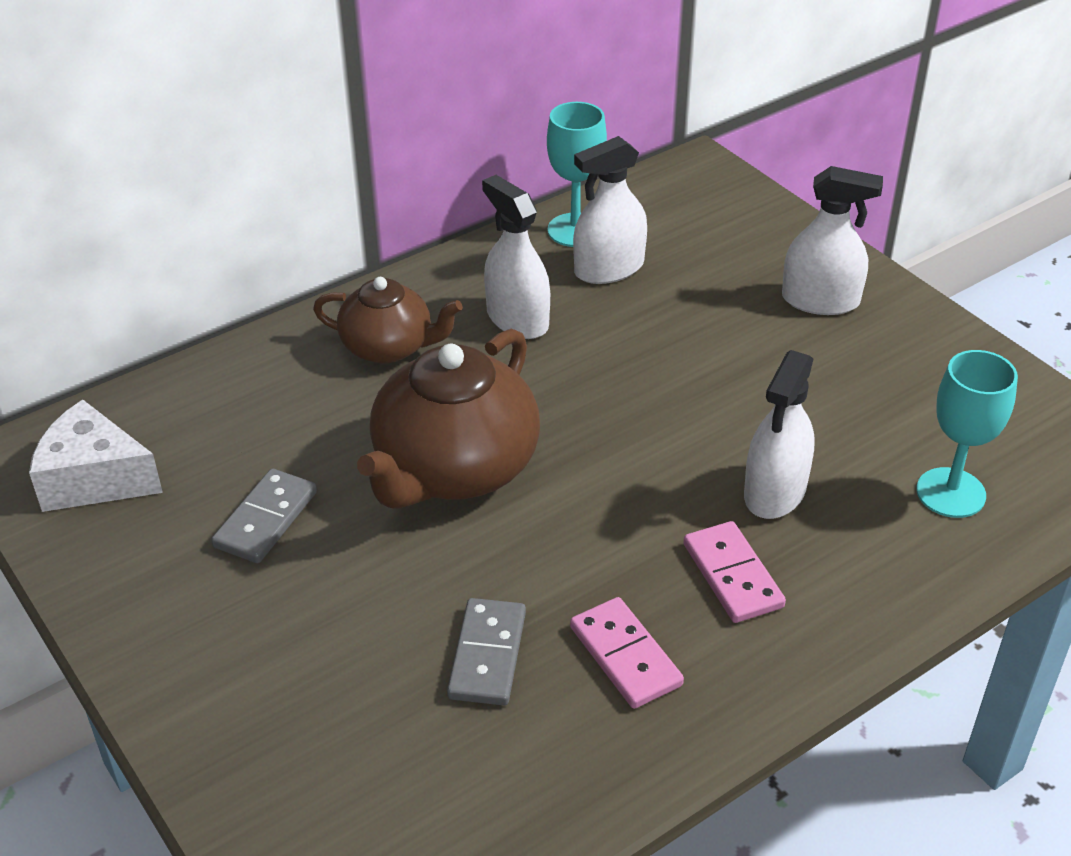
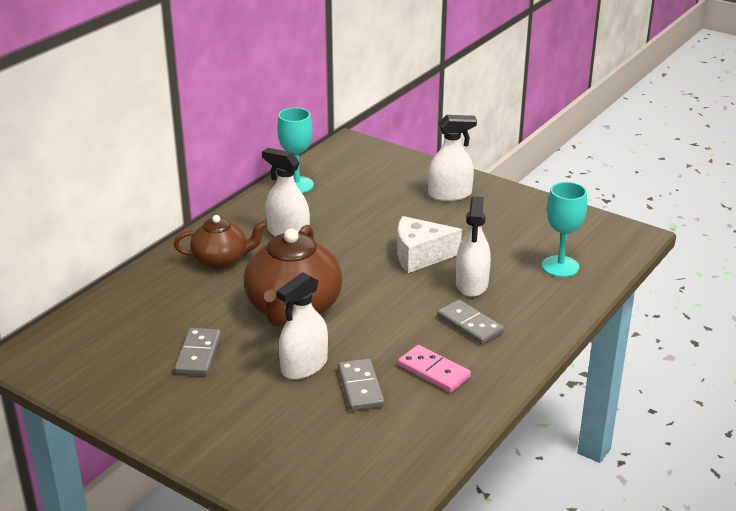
camera: 20 degrees left, 10 degrees down
white cheese [29,400,163,512] -> white cheese moved to [397,216,462,273]
white spray bottle [573,136,647,284] -> white spray bottle moved to [277,272,328,379]
pink domino [684,521,786,623] -> grey domino [437,300,504,345]

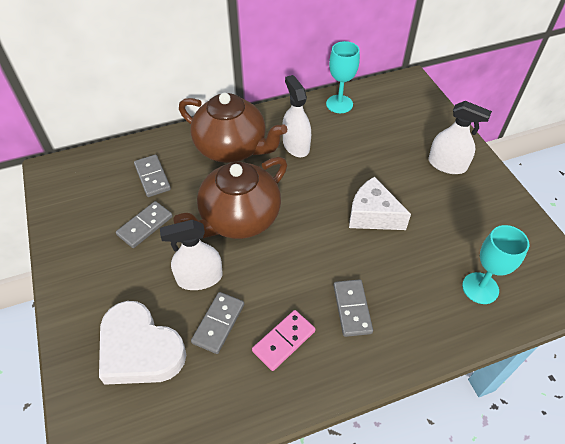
camera: 35 degrees right, 20 degrees up
brown teapot [174,215,267,269] -> brown teapot [179,93,287,163], size x1.65
pink domino [398,345,471,392] -> pink domino turned 60 degrees clockwise [252,310,316,371]
white spray bottle [456,196,491,297] -> none
none -> white heart [99,301,186,385]
none -> grey domino [134,155,171,197]

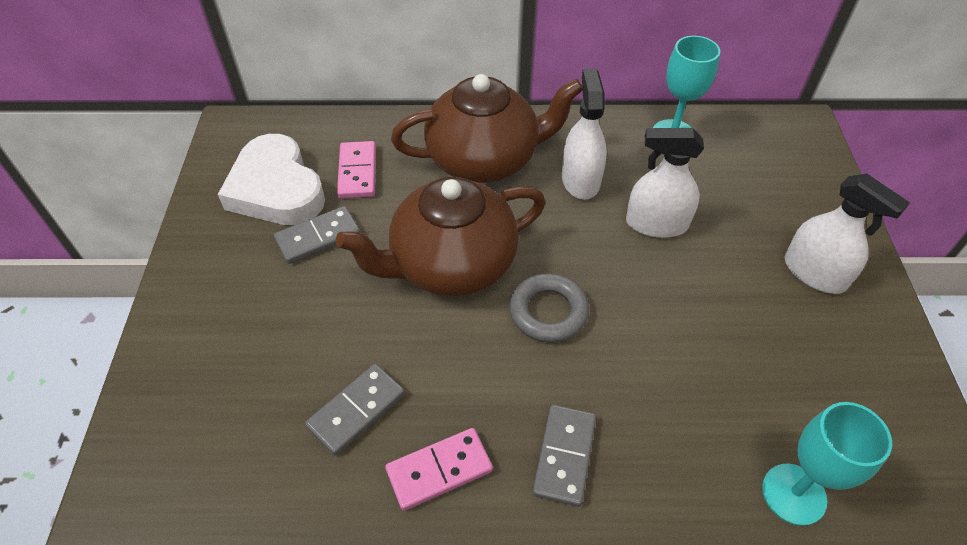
camera: 20 degrees right, 0 degrees up
white heart [99,301,186,385] -> white heart moved to [218,134,325,225]
grey domino [134,155,171,197] -> pink domino [337,141,376,198]
white spray bottle [160,220,223,290] -> white spray bottle moved to [626,128,704,238]
brown teapot [179,93,287,163] -> brown teapot turned 60 degrees counterclockwise [391,74,583,183]
white cheese [349,177,411,230] -> none
none -> grey ring [509,273,589,343]

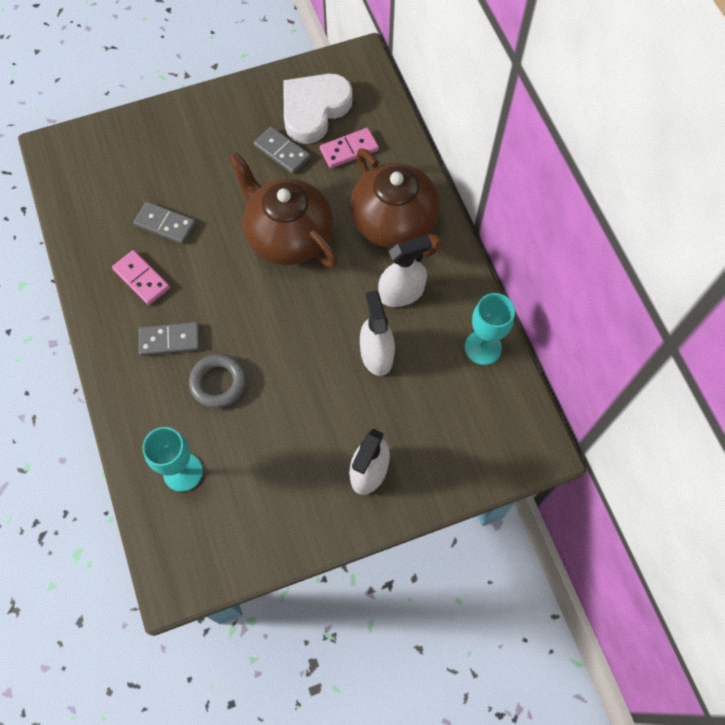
camera: 70 degrees right, 15 degrees up
grey ring [509,273,589,343] -> grey ring moved to [189,354,246,408]

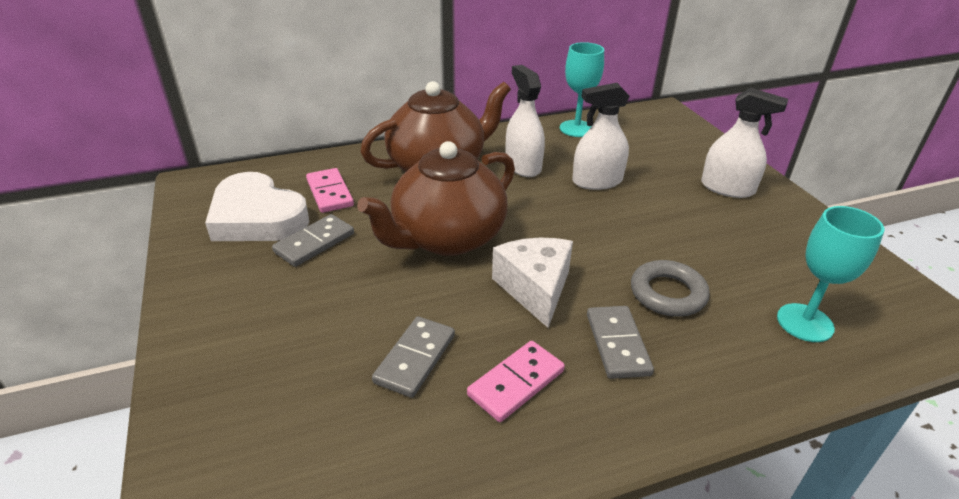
camera: 90 degrees left, 30 degrees down
none -> white cheese [492,238,573,328]

